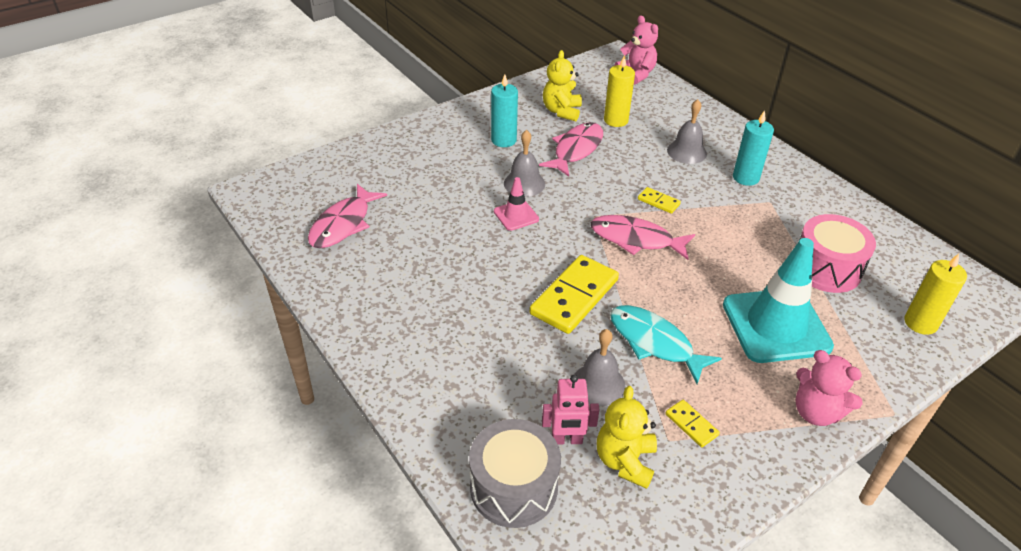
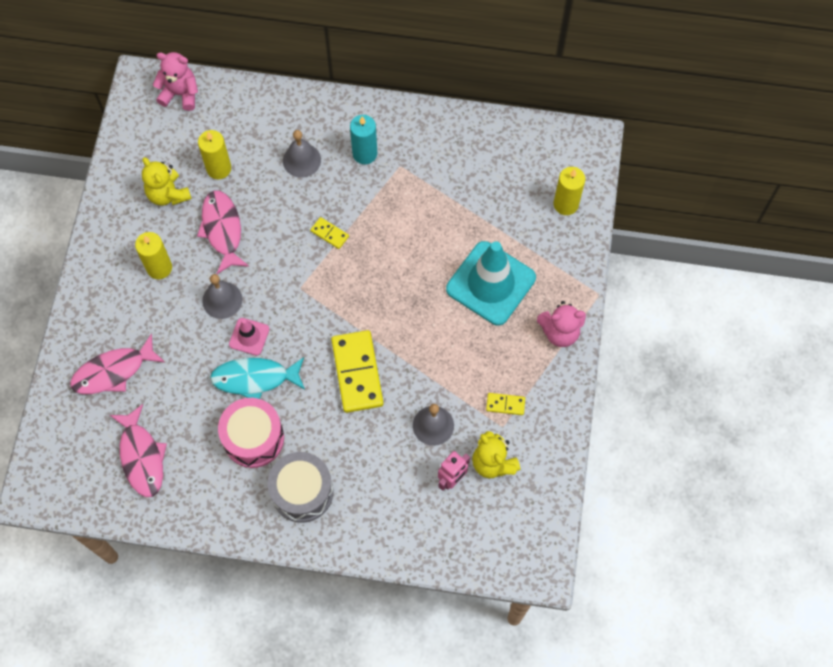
camera: 45 degrees left, 25 degrees up
grey drum [469,419,561,528] -> grey drum moved to [267,452,333,523]
turquoise candle [491,74,518,147] -> yellow candle [135,232,172,279]
pink fish [590,215,695,260] -> pink fish moved to [70,333,165,394]
turquoise fish [610,305,722,384] -> turquoise fish moved to [210,357,305,399]
yellow domino [638,187,681,214] -> yellow domino turned 45 degrees clockwise [310,217,349,249]
pink drum [800,214,876,293] -> pink drum moved to [218,398,284,468]

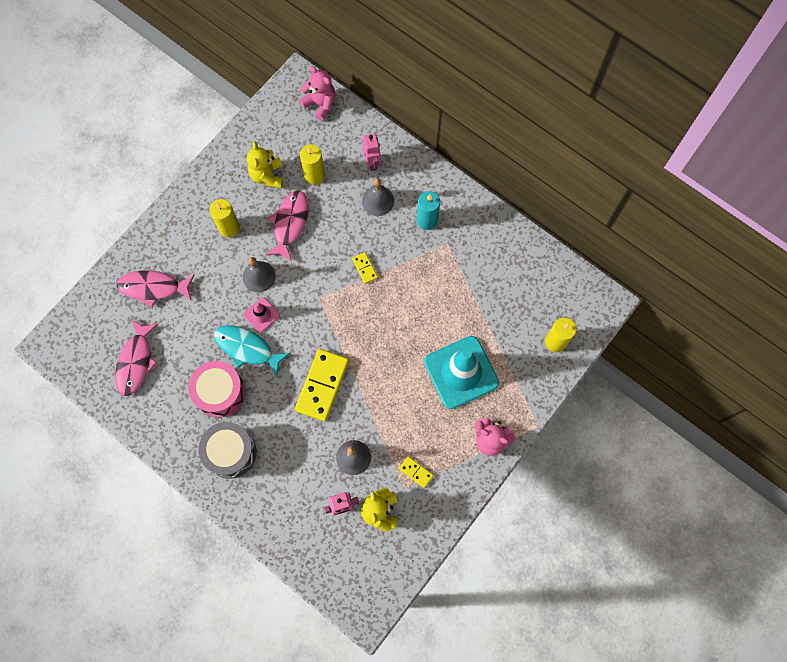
camera: 30 degrees right, 5 degrees up
none -> pink robot [362,133,381,171]

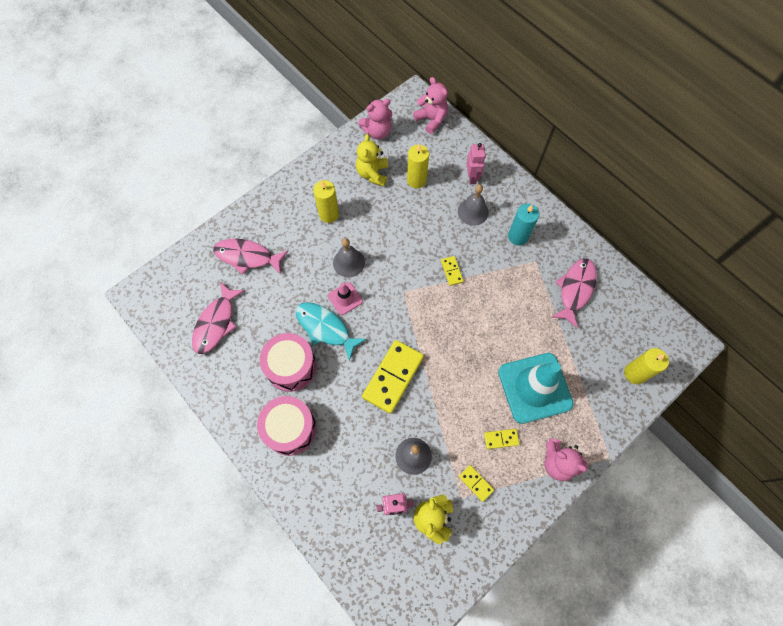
camera: 10 degrees right, 5 degrees down
grey drum [199,422,256,479] -> pink drum [257,396,317,456]
pink fish [266,191,309,262] -> pink fish moved to [551,258,597,329]
none -> pink teddy bear [358,99,392,139]
none -> yellow domino [484,429,519,449]

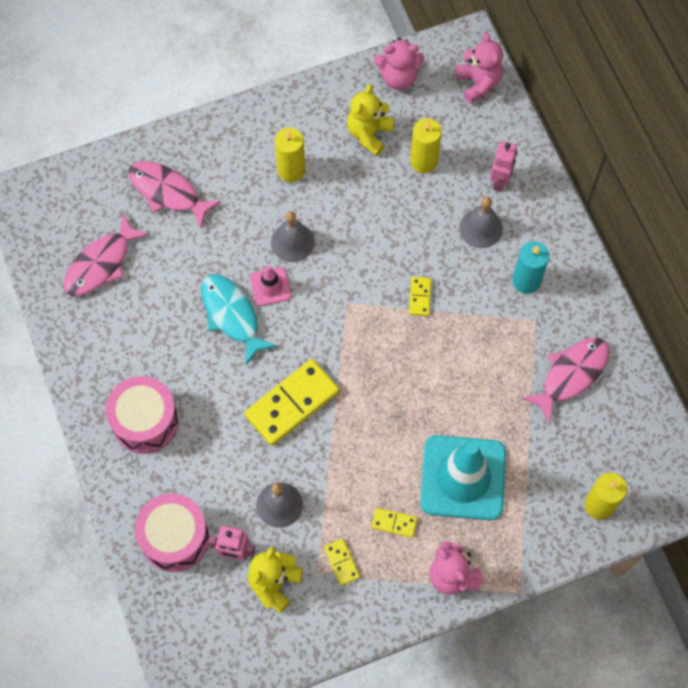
camera: 20 degrees right, 0 degrees up
pink drum [260,333,317,392] -> pink drum moved to [135,493,209,572]

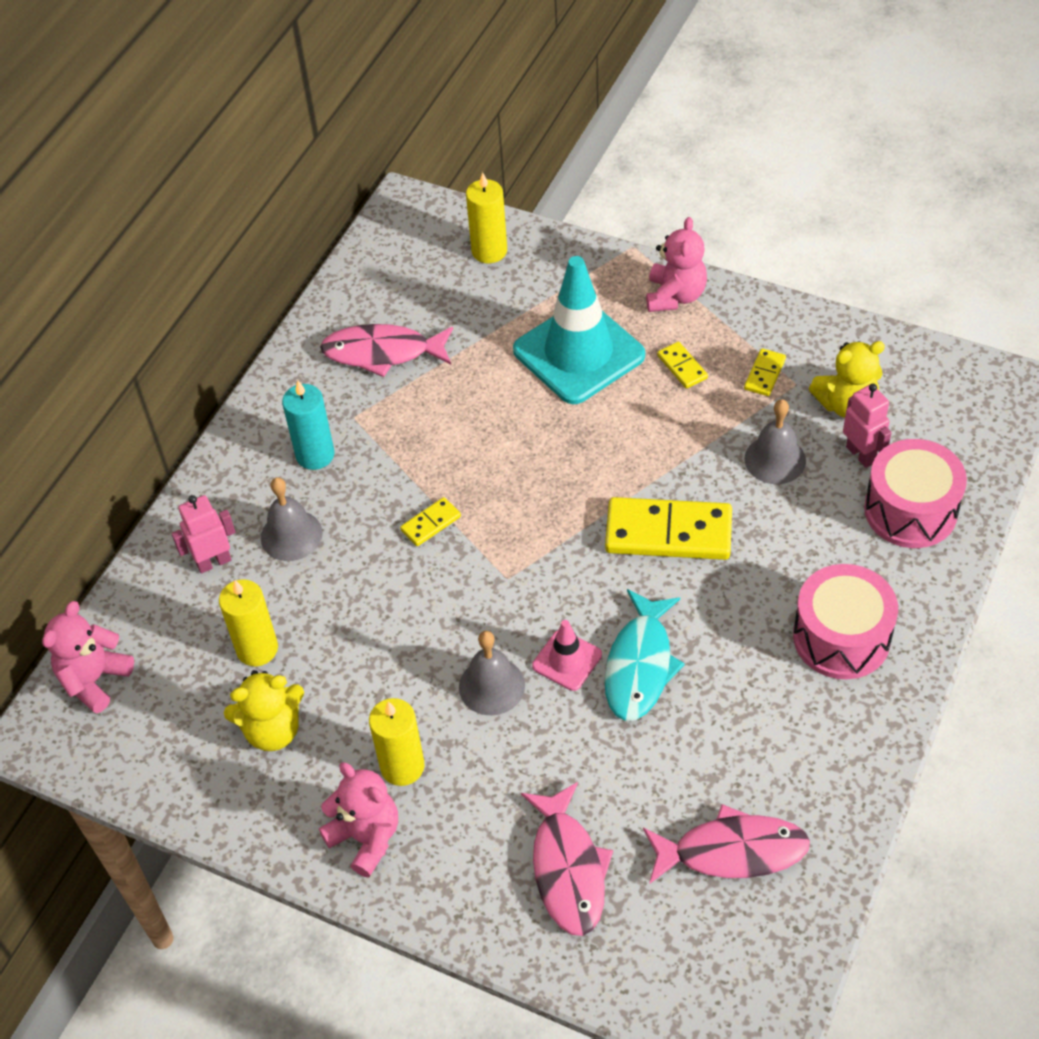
camera: 130 degrees left, 15 degrees down
pink teddy bear [374,38,424,90] -> pink teddy bear moved to [319,763,398,877]

